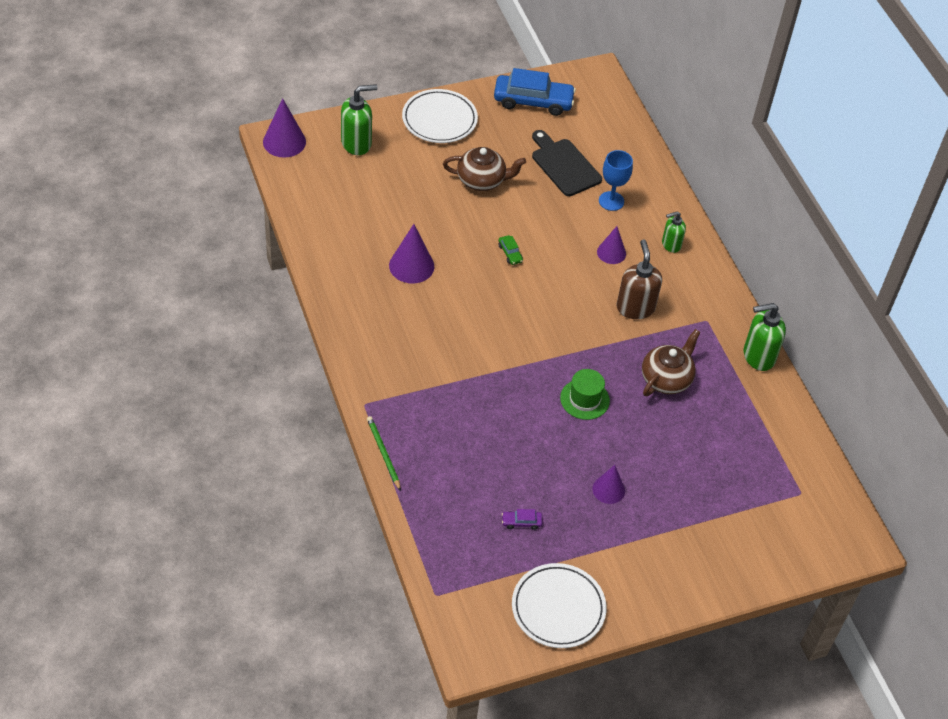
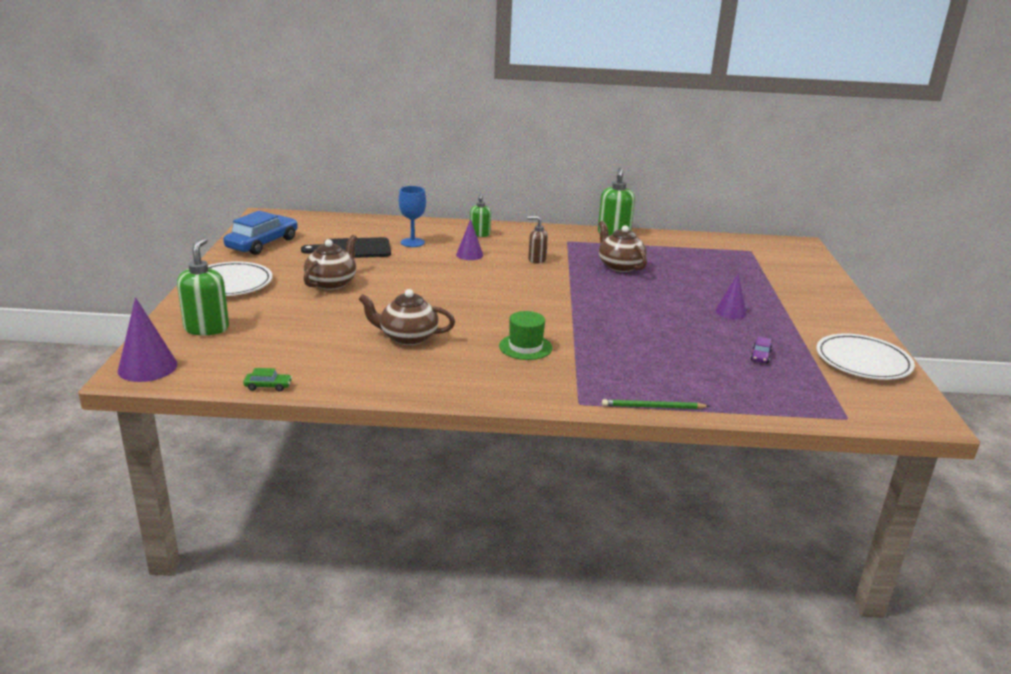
camera: 65 degrees left, 25 degrees down
purple cone [389,224,434,283] -> brown teapot [358,289,455,345]
green car [498,235,523,265] -> green car moved to [243,368,292,391]
green hat [560,369,610,420] -> green hat moved to [499,311,552,360]
brown soap dispenser [617,239,662,319] -> brown soap dispenser [527,216,548,264], size x0.62

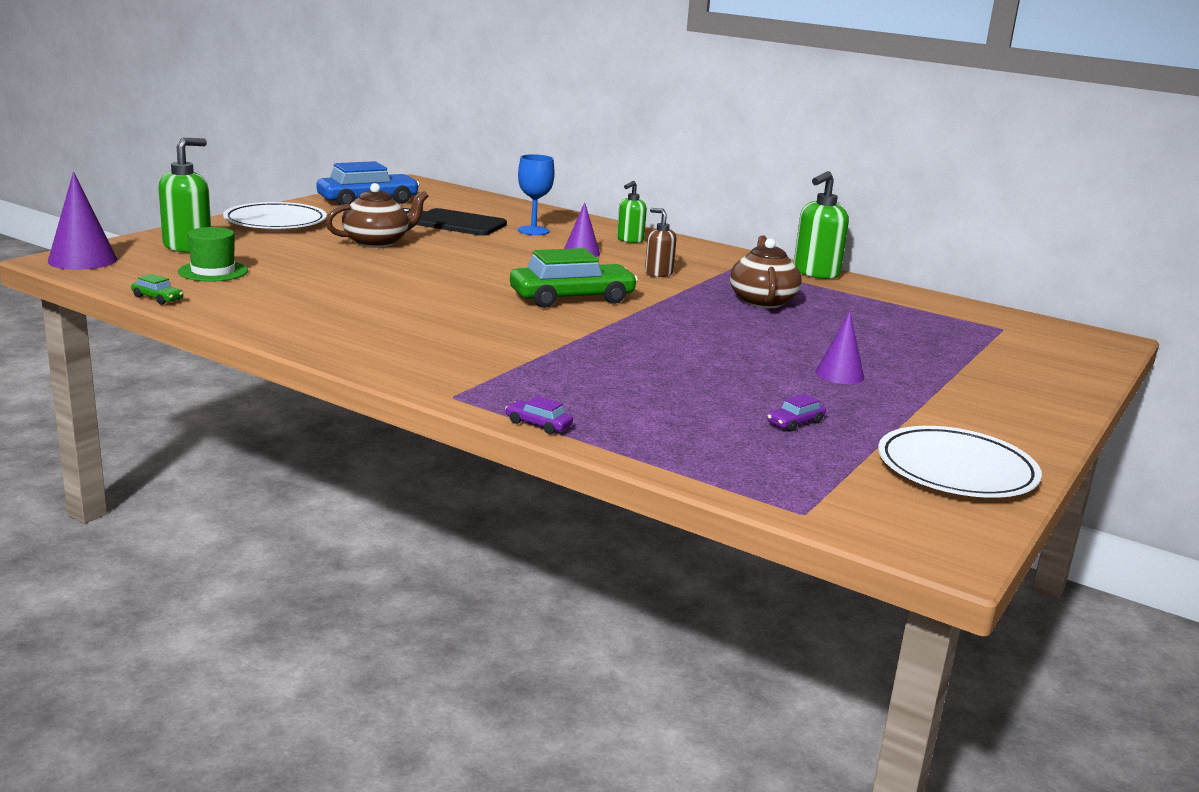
camera: 30 degrees right, 5 degrees down
brown teapot [358,289,455,345] -> none
green hat [499,311,552,360] -> green hat moved to [178,227,248,282]
green pencil [602,399,710,409] -> purple car [505,396,573,434]
none -> green car [510,248,638,308]

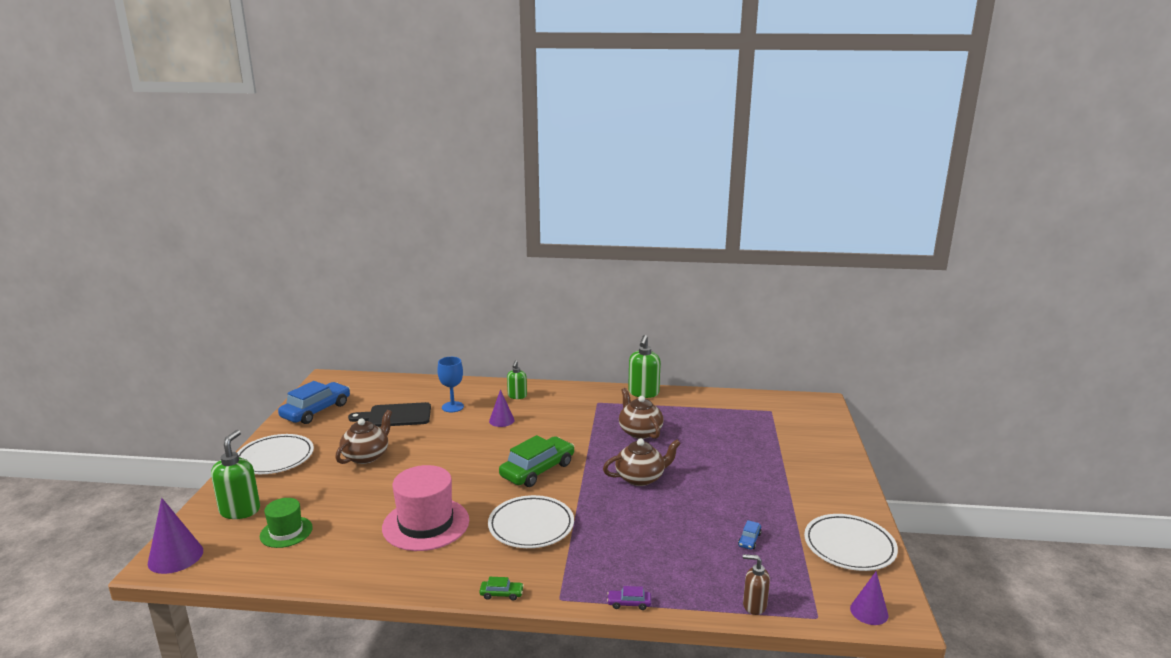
camera: 25 degrees left, 0 degrees up
green car [131,274,183,305] -> green car moved to [479,577,524,601]
brown soap dispenser [645,208,676,277] -> brown soap dispenser moved to [743,554,770,615]
purple car [767,394,826,432] -> blue car [738,520,762,550]
purple cone [815,311,864,384] -> purple cone moved to [850,571,888,625]
none -> pink hat [382,465,469,551]
none -> white plate [488,495,574,548]
none -> brown teapot [603,439,681,486]

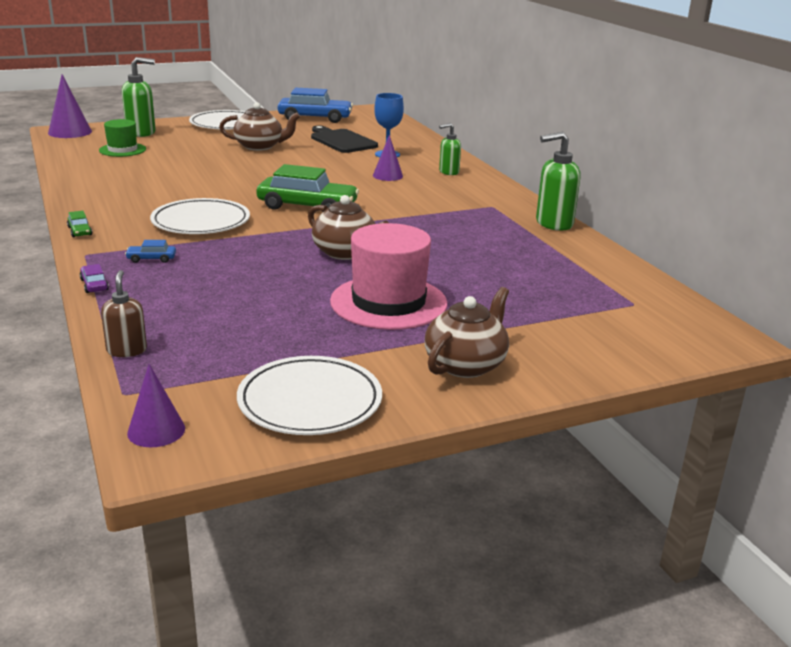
camera: 60 degrees right, 5 degrees up
pink hat [382,465,469,551] -> pink hat moved to [330,223,447,330]
brown teapot [619,388,663,439] -> brown teapot moved to [425,287,509,378]
blue car [738,520,762,550] -> blue car moved to [125,240,176,263]

